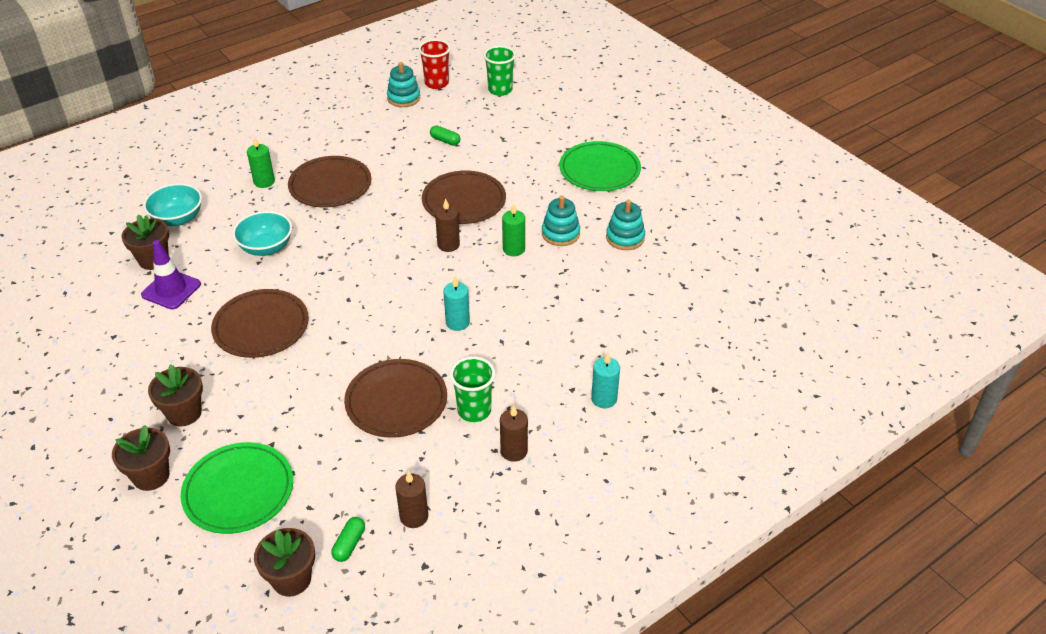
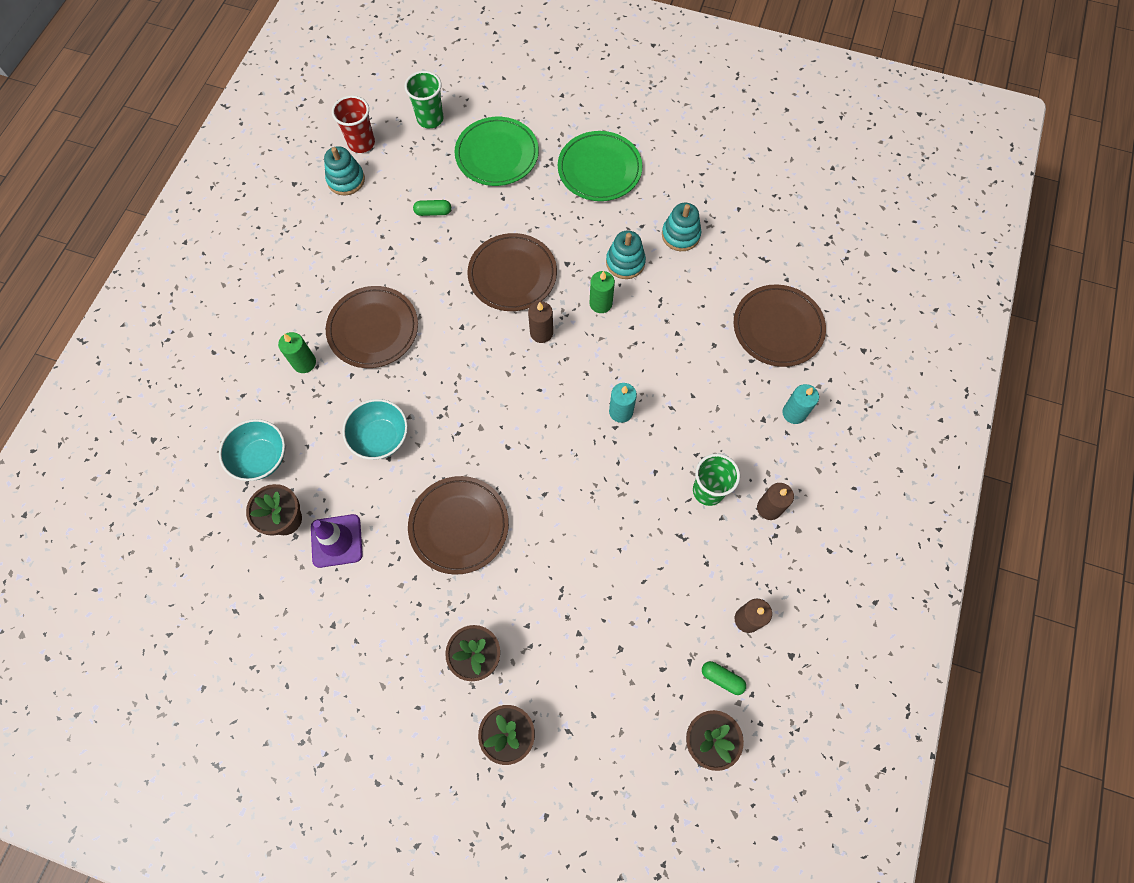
camera: 35 degrees left, 25 degrees up
green plate [181,442,293,534] -> green plate moved to [454,117,539,186]
green capsule [332,517,365,562] -> green capsule turned 45 degrees counterclockwise [702,661,746,695]
brown plate [344,359,447,438] -> brown plate moved to [734,284,826,367]

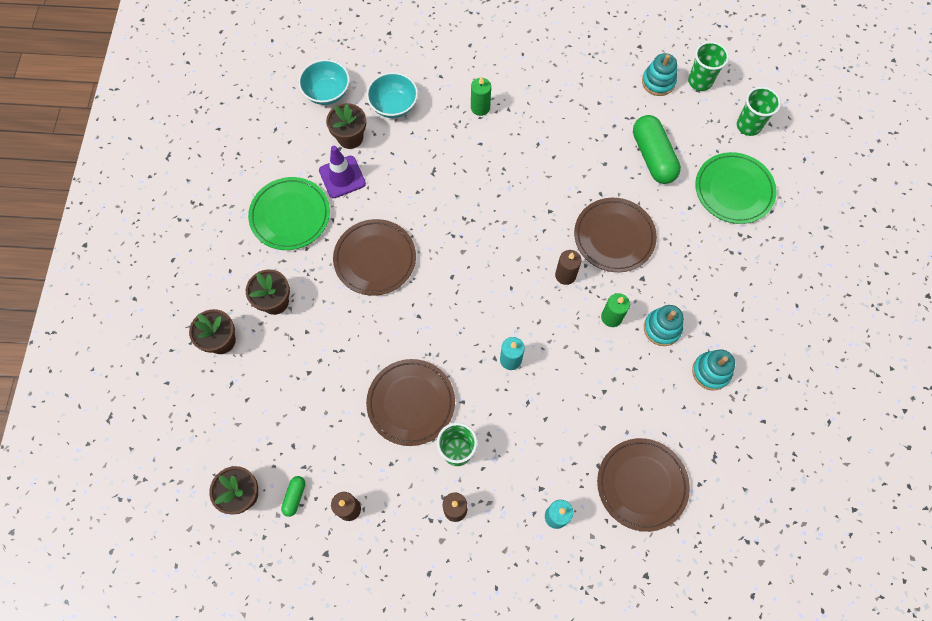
camera: 75 degrees right, 0 degrees up
brown plate [326,286,418,368] -> brown plate moved to [366,359,455,446]
red cup [332,95,375,153] -> green cup [688,41,729,91]
turquoise bowl [342,399,408,460] -> turquoise bowl moved to [298,59,350,105]
green capsule [413,200,451,216] -> green capsule [633,115,681,184], size x2.18
green plate [558,131,643,201] -> green plate moved to [248,177,330,250]

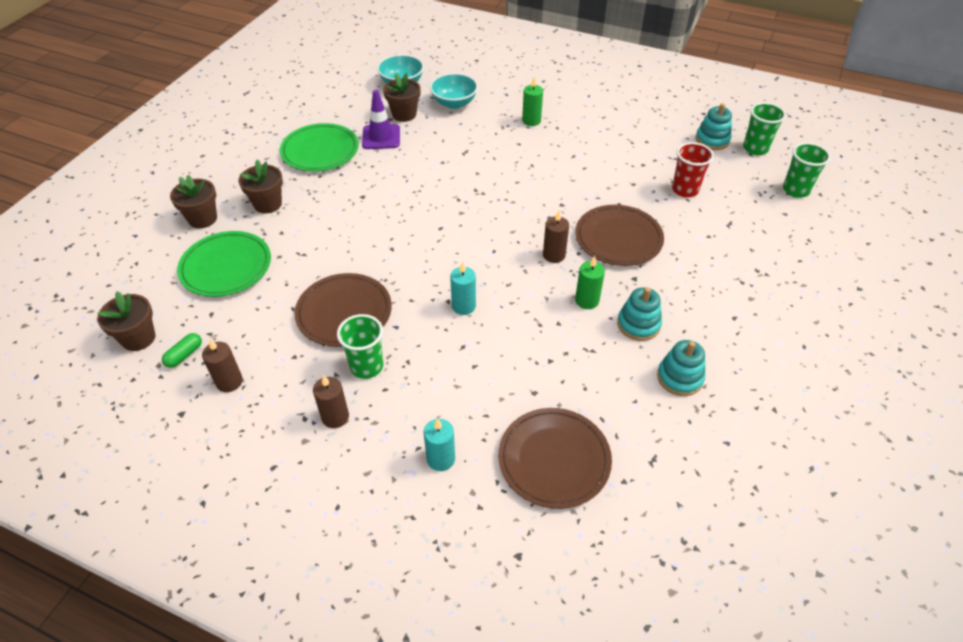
camera: 20 degrees right, 20 degrees down
brown plate [333,219,416,296] -> none
green capsule [633,115,681,184] -> red cup [672,142,714,197]
green plate [695,152,777,224] -> green plate moved to [177,231,271,297]

